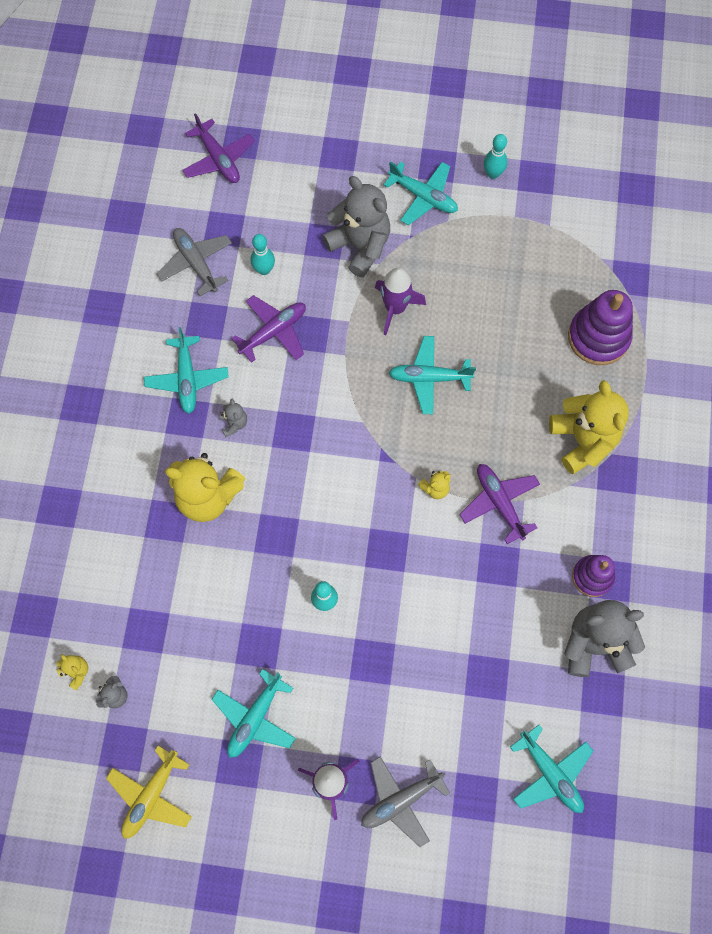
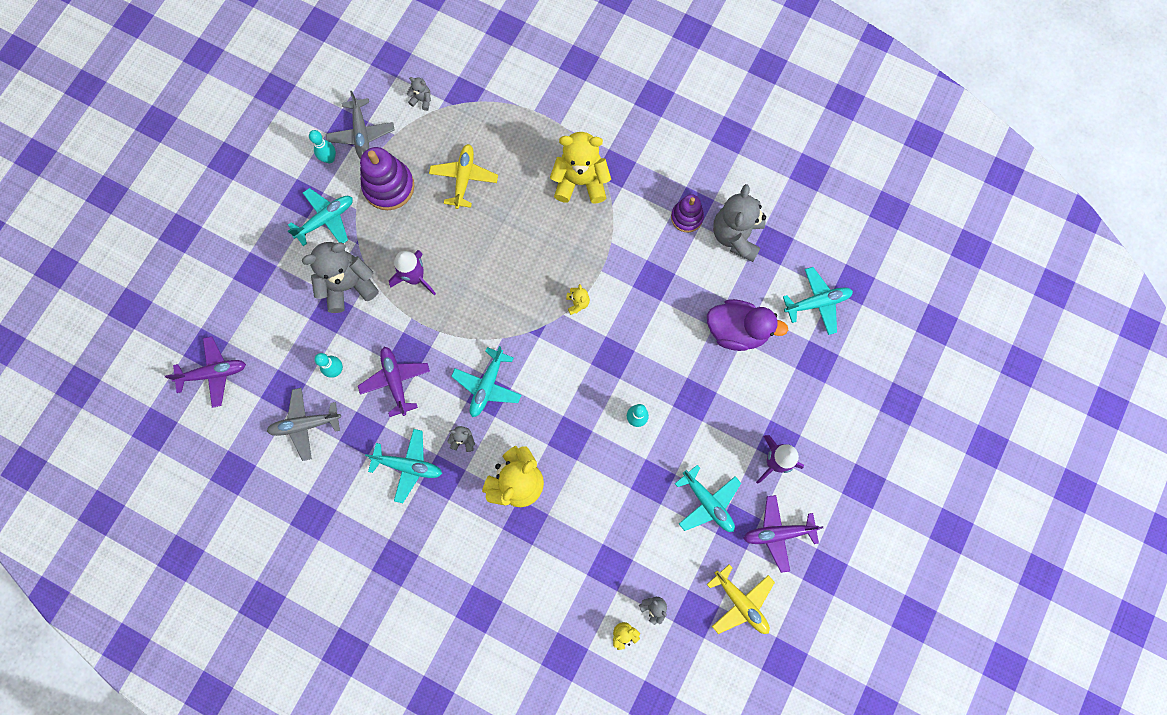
camera: 70 degrees left, 5 degrees up
grey plane [361,756,450,847] -> grey plane moved to [326,91,394,159]
turquoise plane [389,336,476,414] -> turquoise plane moved to [451,346,521,417]
purple plane [459,464,540,544] -> purple plane moved to [743,495,823,573]
purple stacking toy [568,290,633,365] -> purple stacking toy moved to [360,147,414,210]
none -> grey teddy bear [407,77,431,111]
none -> yellow plane [429,144,498,209]
none -> purple duck [707,299,788,351]

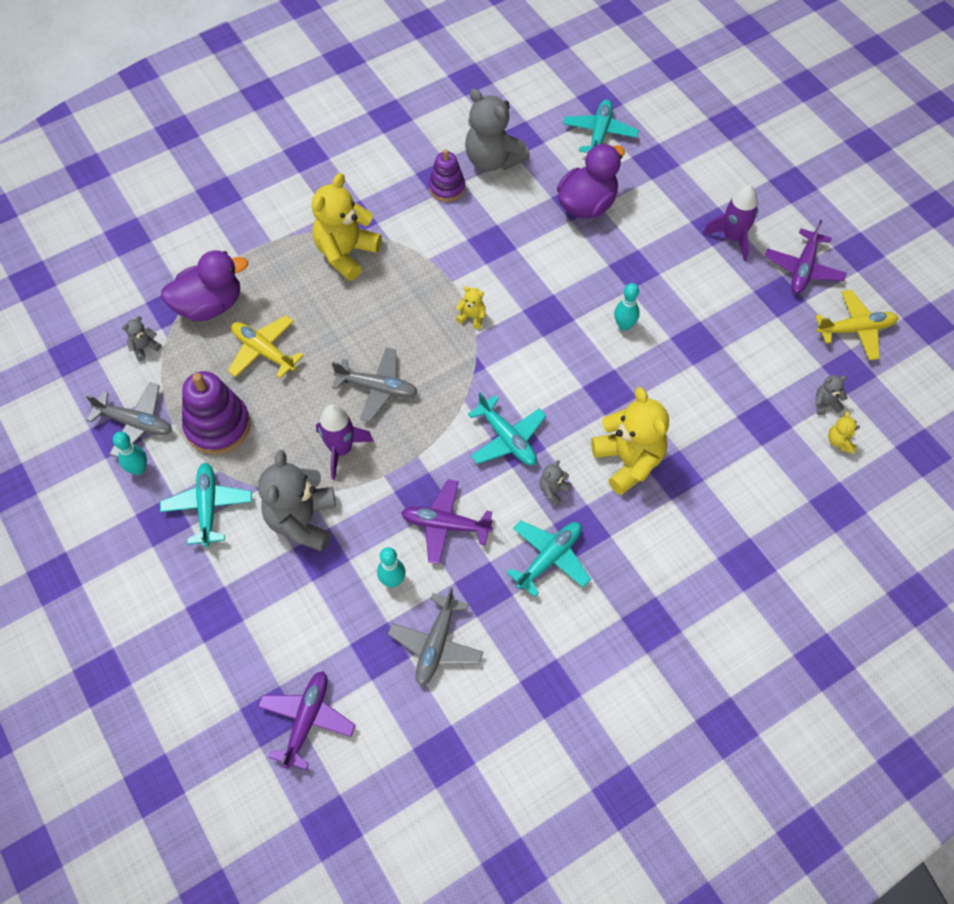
camera: 60 degrees left, 15 degrees down
turquoise plane [675,465,741,532] -> none
none -> purple duck [161,250,248,321]
none -> grey plane [332,348,418,422]

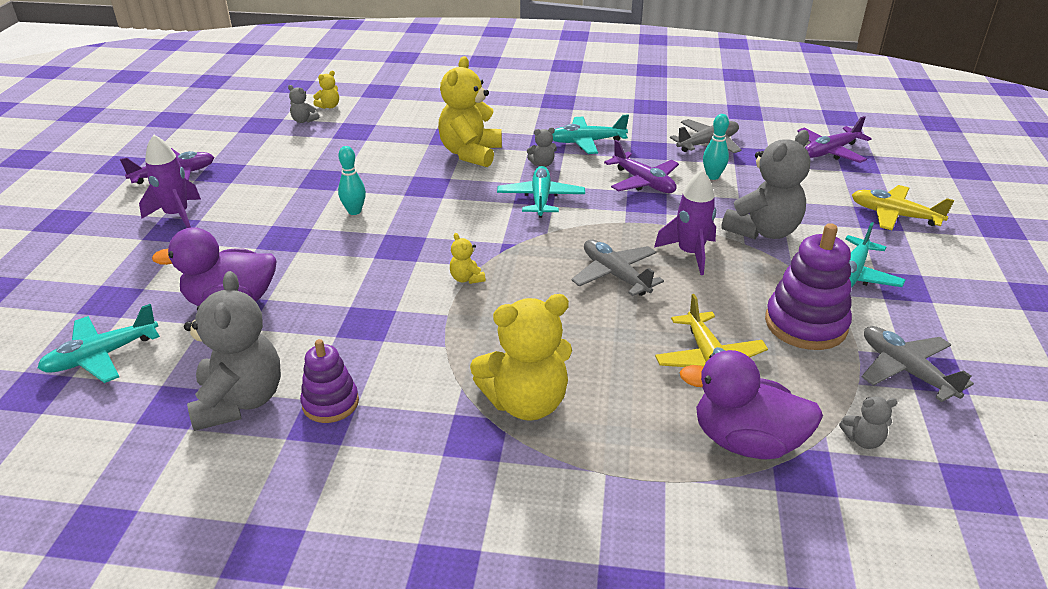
camera: 140 degrees left, 25 degrees down
turquoise bowling pin [113,431,147,475] -> none
yellow plane [815,290,898,360] -> yellow plane moved to [852,185,954,230]

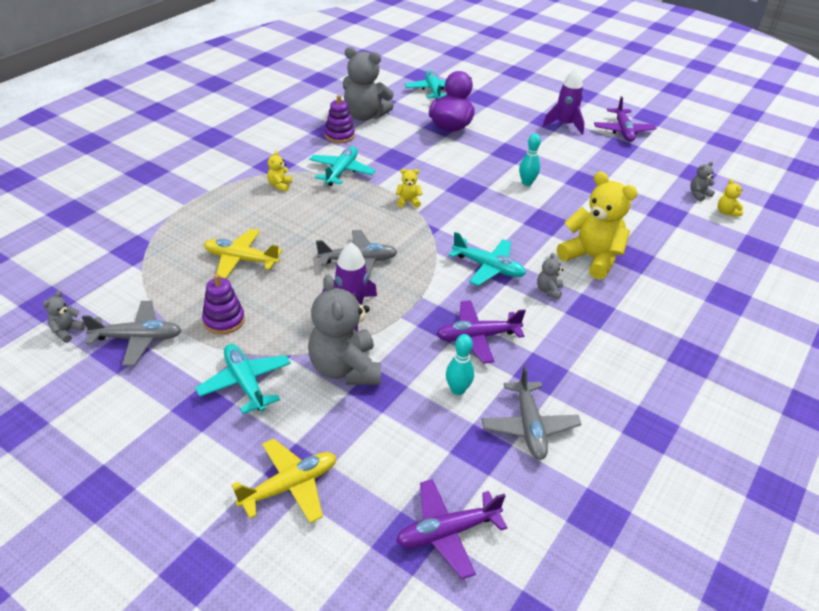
camera: 115 degrees right, 5 degrees up
yellow teddy bear [470,294,572,421] -> yellow teddy bear [267,151,292,192], size x0.43
turquoise plane [552,114,629,154] -> turquoise plane moved to [309,146,376,186]
purple duck [679,350,823,459] -> none
purple stacking toy [765,223,852,350] -> purple stacking toy [202,274,245,334], size x0.62
purple plane [797,116,872,163] -> purple plane turned 105 degrees counterclockwise [396,479,507,579]
grey teddy bear [839,397,898,449] -> grey teddy bear moved to [43,291,86,343]

